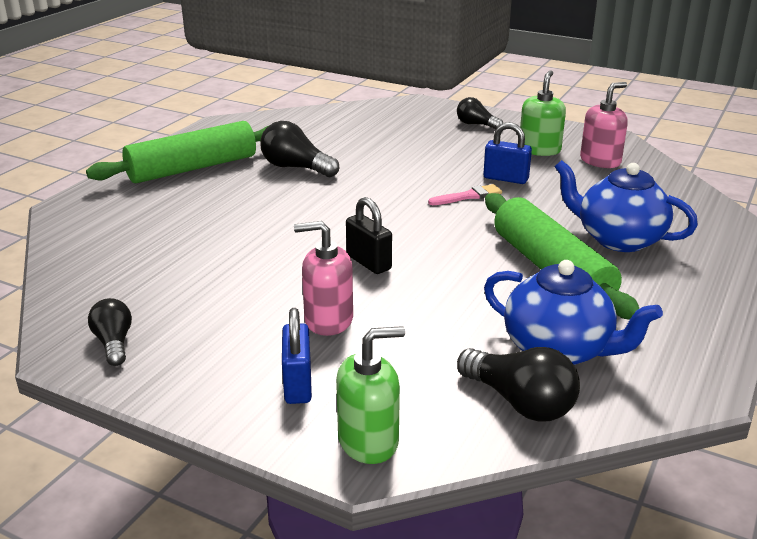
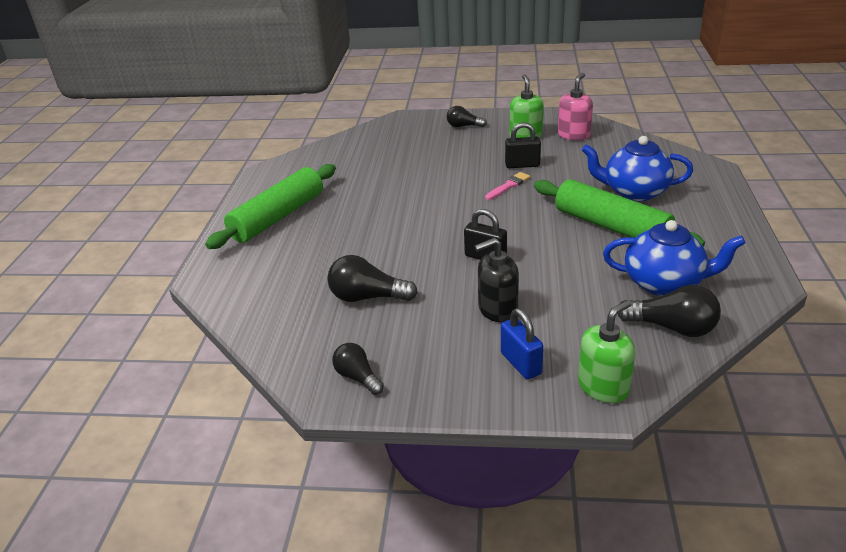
camera: 20 degrees left, 5 degrees up
black light bulb [260,121,339,177] -> black light bulb moved to [327,255,418,302]
pink soap dispenser [294,221,353,336] -> black soap dispenser [475,238,519,322]
blue padlock [483,122,532,184] -> black padlock [505,122,541,168]

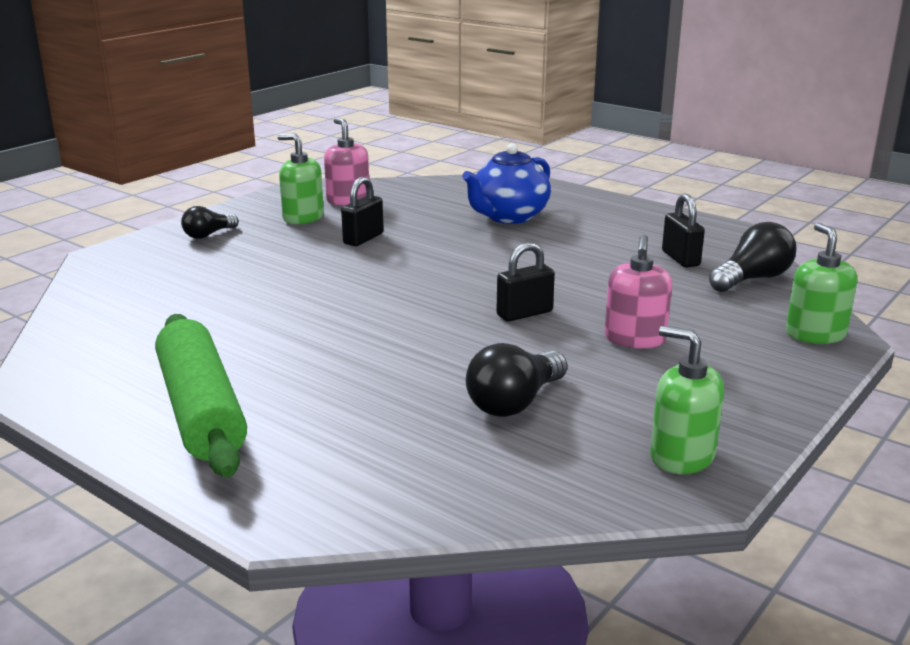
camera: 60 degrees left, 10 degrees down
black light bulb [332,343,384,395] -> green soap dispenser [650,326,724,474]
black soap dispenser [475,238,519,322] -> pink soap dispenser [604,235,672,348]
pink brush [485,172,530,200] -> none
blue padlock [501,308,543,380] -> none
green rolling pin [534,179,705,247] -> none
blue teapot [603,220,745,296] -> black padlock [662,194,705,267]

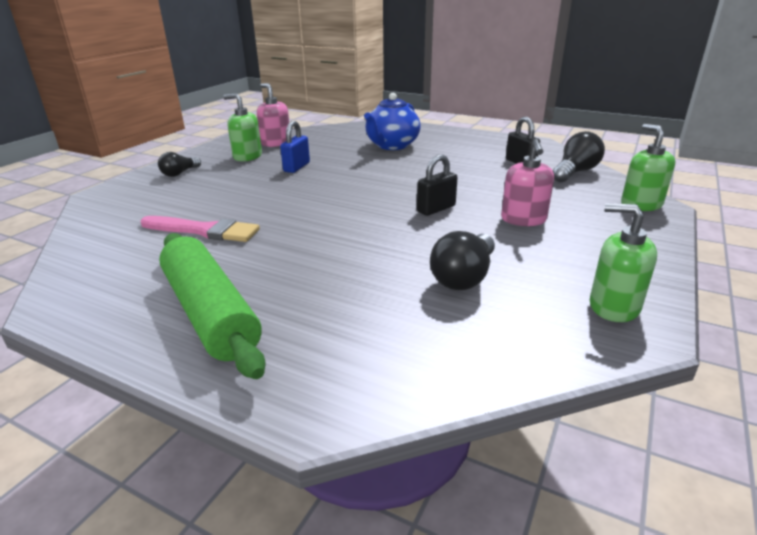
camera: 10 degrees left, 5 degrees up
black padlock [341,177,384,246] -> blue padlock [280,121,310,173]
none -> pink brush [140,216,260,242]

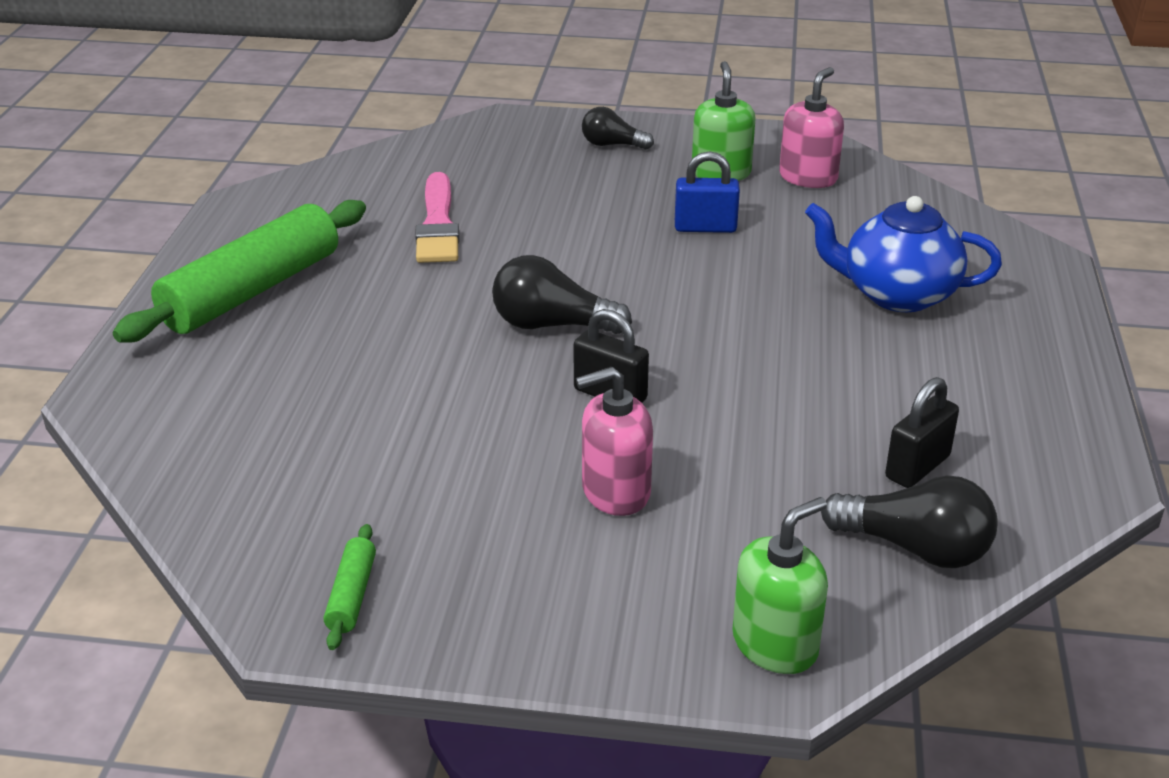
camera: 70 degrees right, 5 degrees up
black light bulb [430,231,495,290] -> black light bulb moved to [492,255,632,334]
green soap dispenser [590,203,657,322] -> green rolling pin [324,524,376,650]

